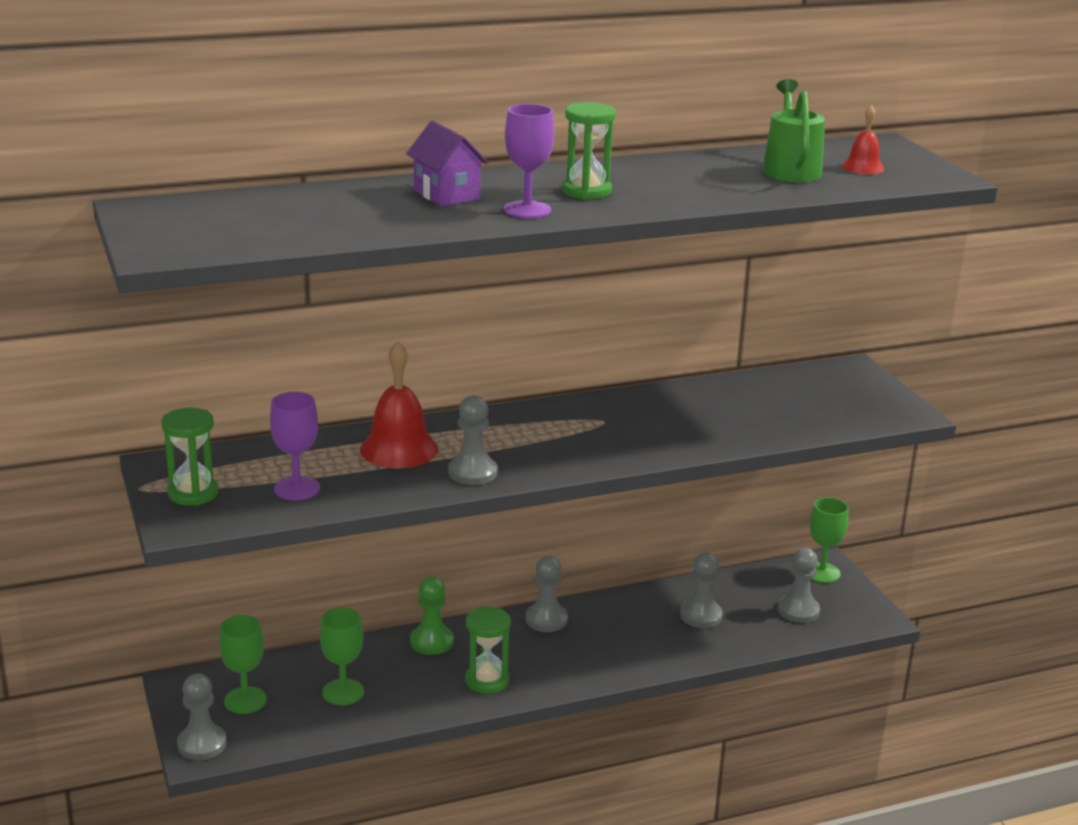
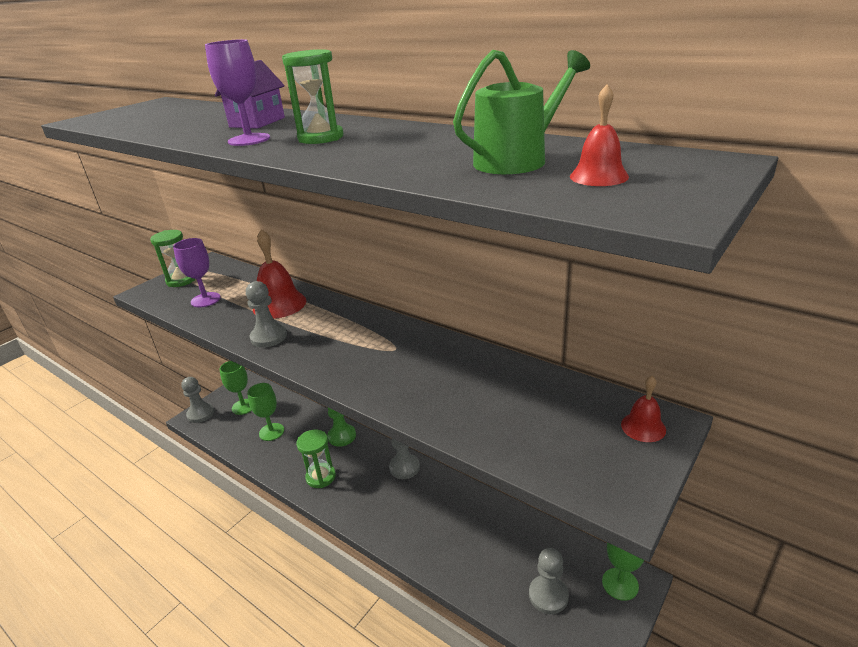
camera: 60 degrees right, 5 degrees up
grey pawn [680,552,723,628] -> none
none -> red bell [621,376,666,442]

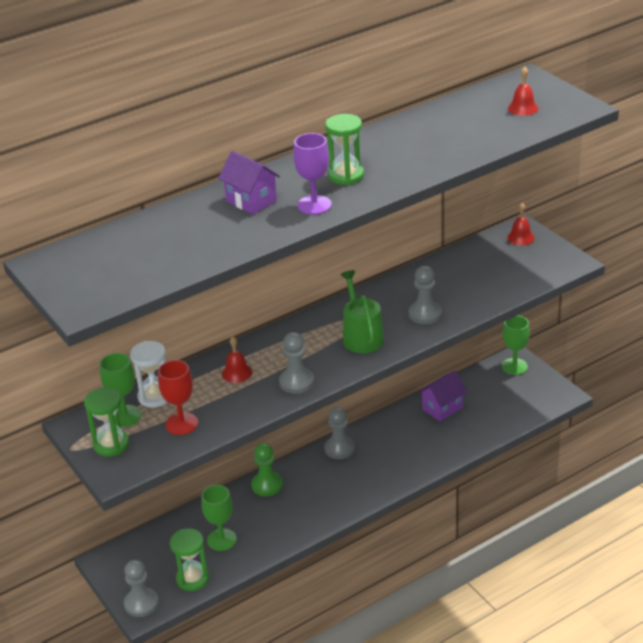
camera: 70 degrees left, 5 degrees up
purple goblet [173,238,221,307] -> red goblet [158,360,198,435]
green goblet [219,361,252,415] -> green goblet moved to [100,353,141,427]
red bell [253,229,306,319] -> red bell [222,337,252,383], size x0.54
green hourglass [296,429,336,488] -> green hourglass moved to [170,528,209,591]
green watering can [453,50,590,174] -> green watering can moved to [340,270,384,353]
grey pawn [529,548,569,614] -> grey pawn moved to [408,266,442,324]
none -> white hourglass [130,341,168,408]
none -> purple house [418,371,467,422]

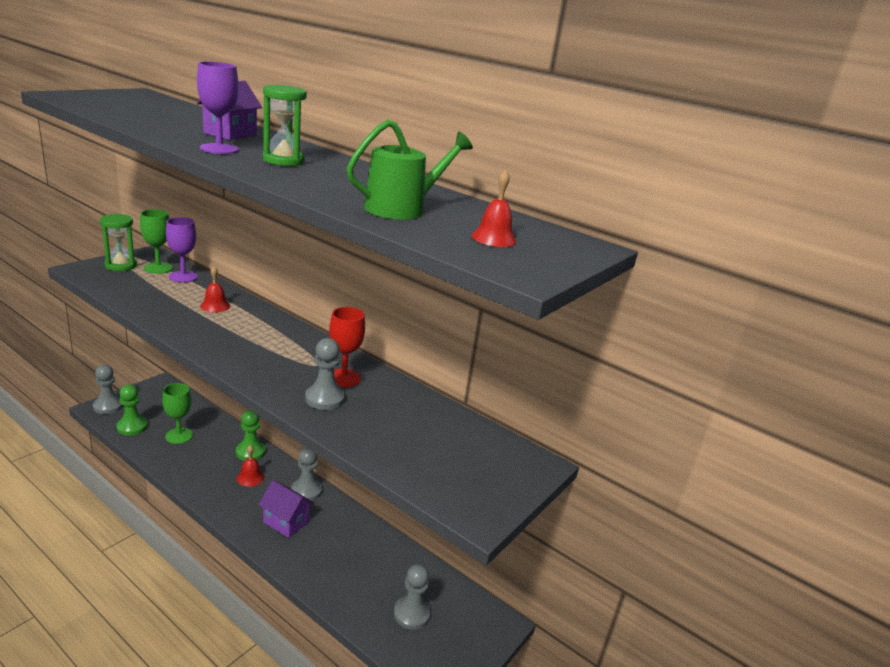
camera: 65 degrees right, 10 degrees down
white hourglass [130,341,168,408] -> purple goblet [166,217,198,283]
red goblet [158,360,198,435] -> red goblet moved to [329,307,365,387]
green hourglass [170,528,209,591] -> green pawn [116,385,148,436]
grey pawn [279,332,314,394] -> grey pawn moved to [394,564,431,630]
green watering can [340,270,384,353] -> green watering can moved to [347,119,473,220]
purple house [418,371,467,422] -> purple house moved to [259,480,314,538]
green goblet [502,315,530,375] -> none
red bell [507,203,535,246] -> red bell moved to [237,445,264,487]

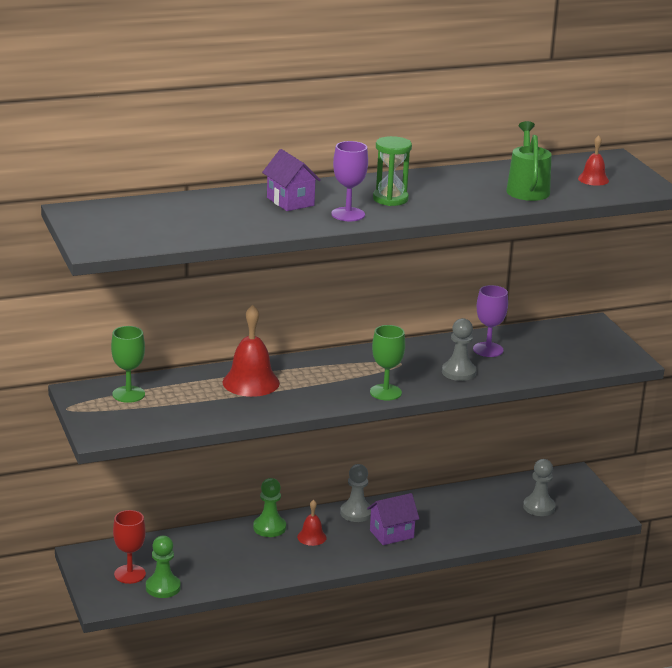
camera: 55 degrees left, 0 degrees up
grey pawn [93,365,123,414] -> none
green hourglass [100,214,137,271] -> none
green goblet [162,383,193,444] -> green goblet moved to [370,325,405,401]
purple goblet [166,217,198,283] -> purple goblet moved to [473,285,508,357]
red bell [200,266,230,313] -> red bell [223,305,280,397], size x1.84
red goblet [329,307,365,387] -> red goblet moved to [113,510,146,584]

